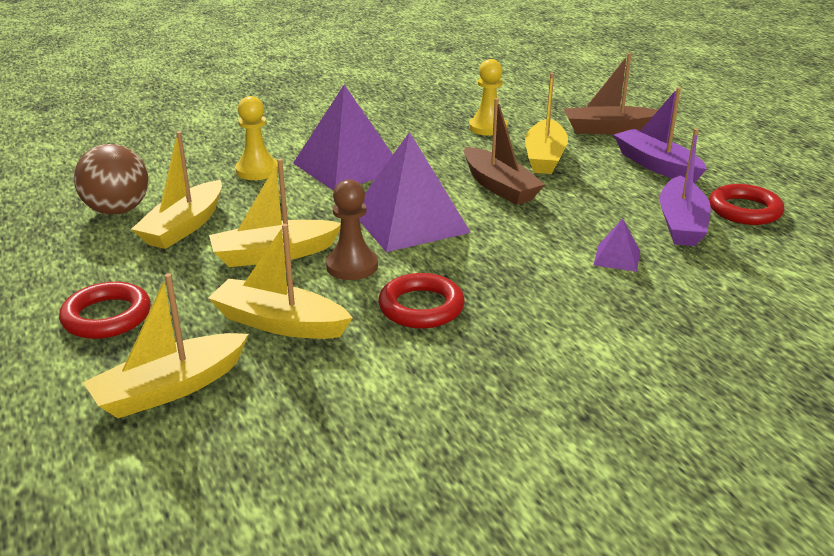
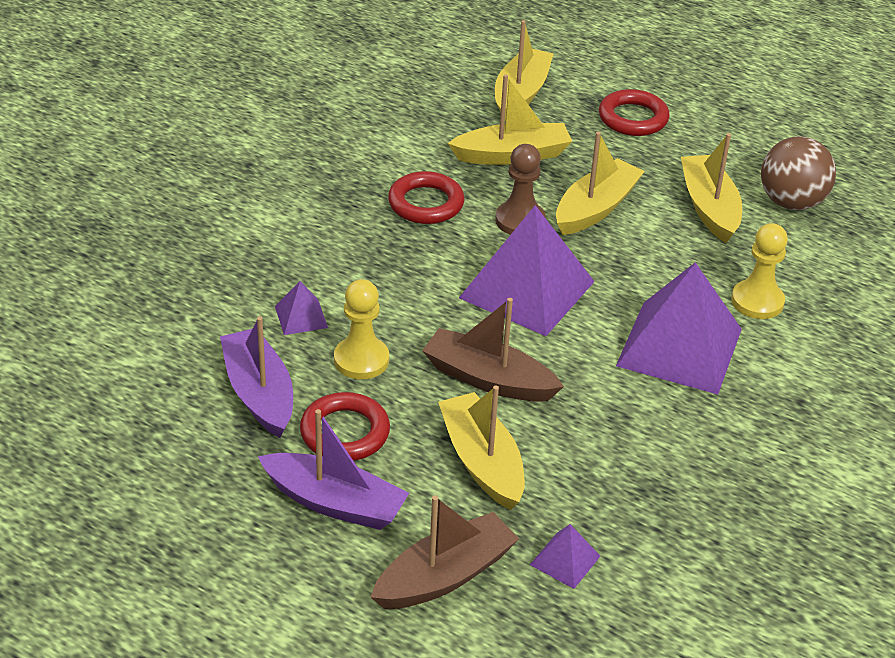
camera: 145 degrees right, 10 degrees up
yellow pawn [469,59,508,136] -> yellow pawn moved to [334,279,389,379]
red ring [709,184,784,225] -> red ring moved to [300,392,390,461]
none -> purple pyramid [530,524,600,589]

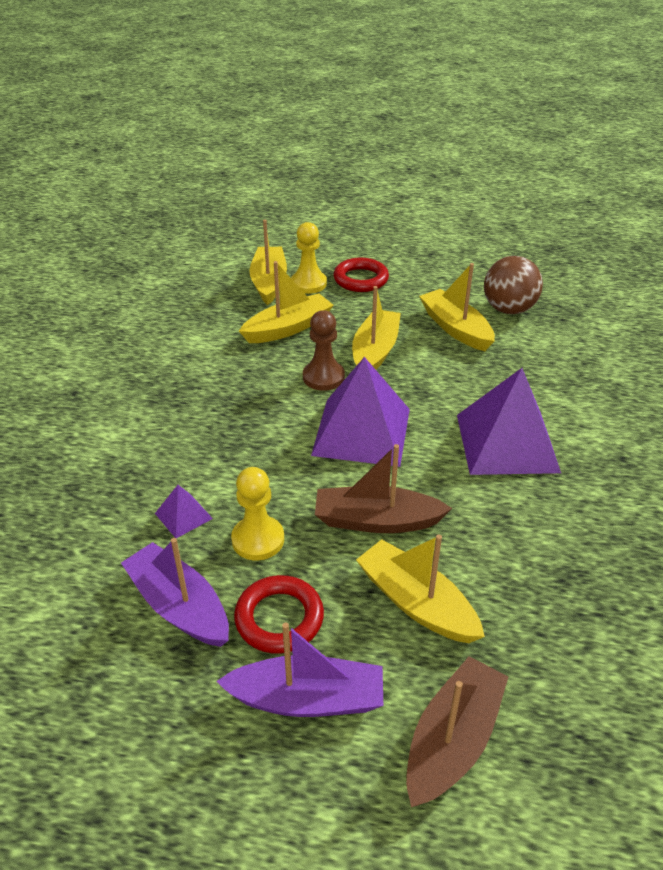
camera: 20 degrees left, 0 degrees up
red ring [388,171,464,224] -> none
purple pyramid [530,524,600,589] -> none
yellow pawn [731,223,788,319] -> yellow pawn moved to [291,222,327,294]

